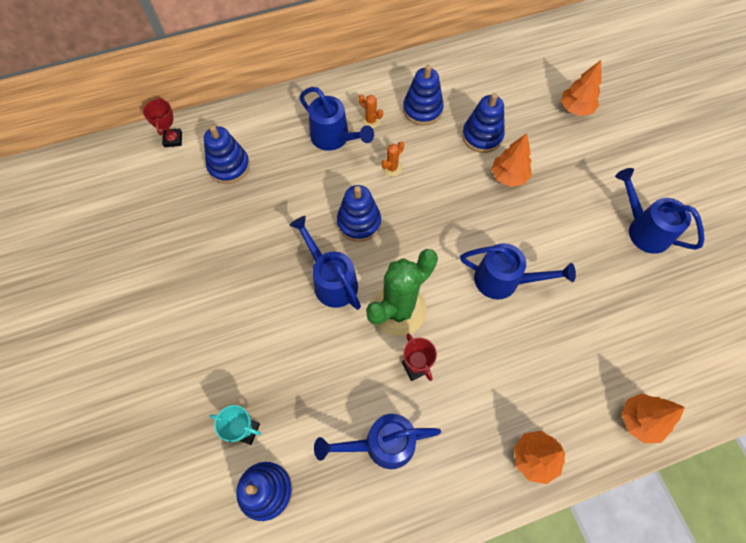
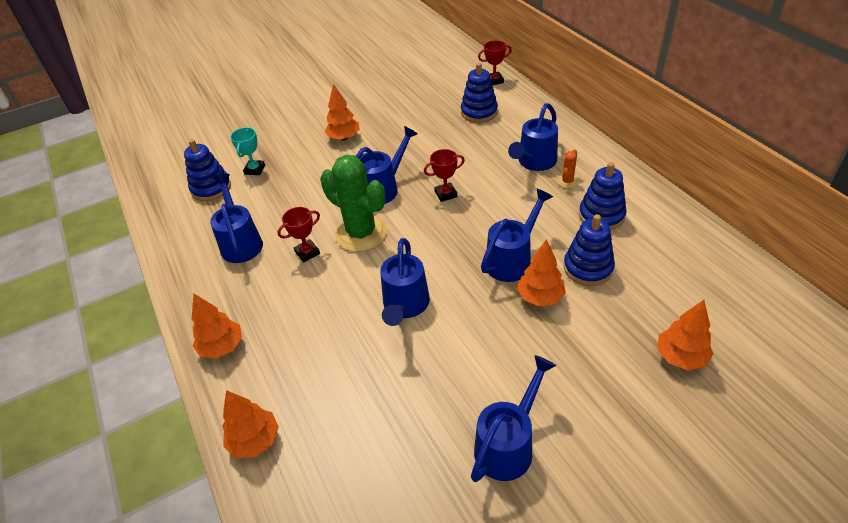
camera: 85 degrees right, 20 degrees down
blue stacking toy [337,185,381,242] -> red trophy [424,149,465,202]
orange cactus [382,141,404,177] -> none
none -> orange tree [324,84,360,141]
none -> blue watering can [481,189,553,282]

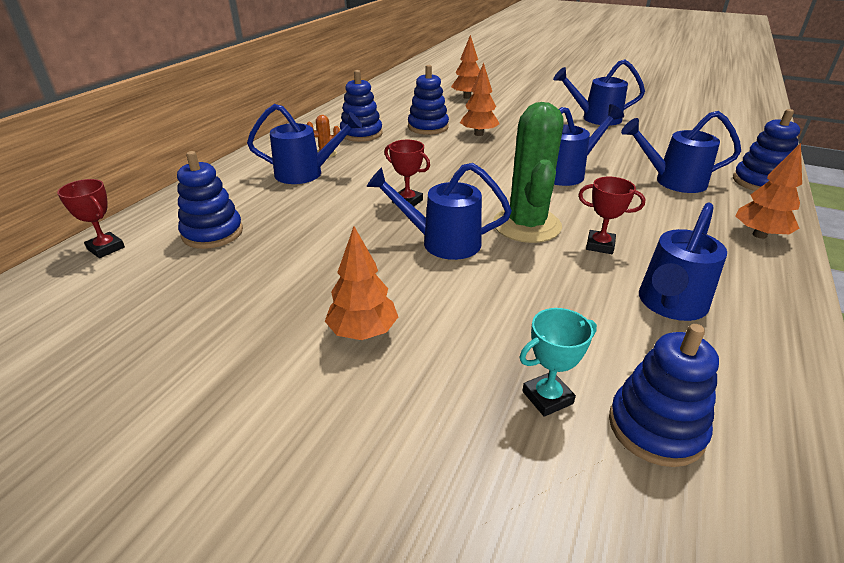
camera: 130 degrees left, 10 degrees down
orange tree [222,390,279,458] -> blue stacking toy [733,109,800,191]
blue watering can [481,189,553,282] -> blue watering can moved to [621,111,741,193]

